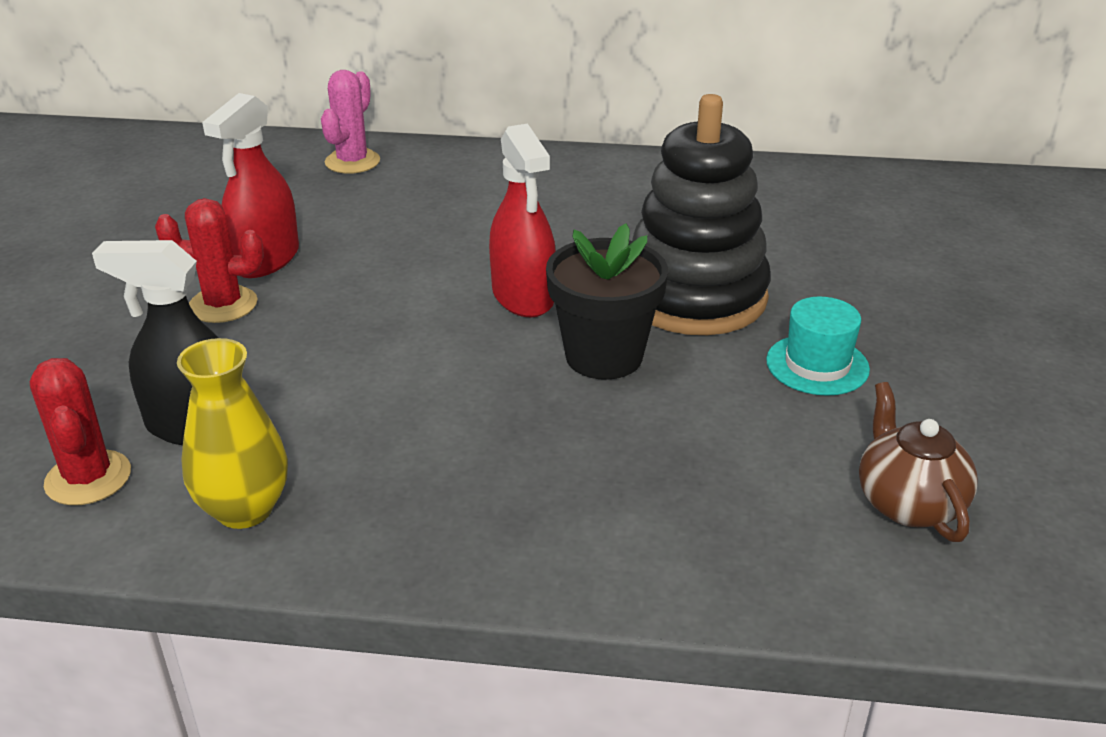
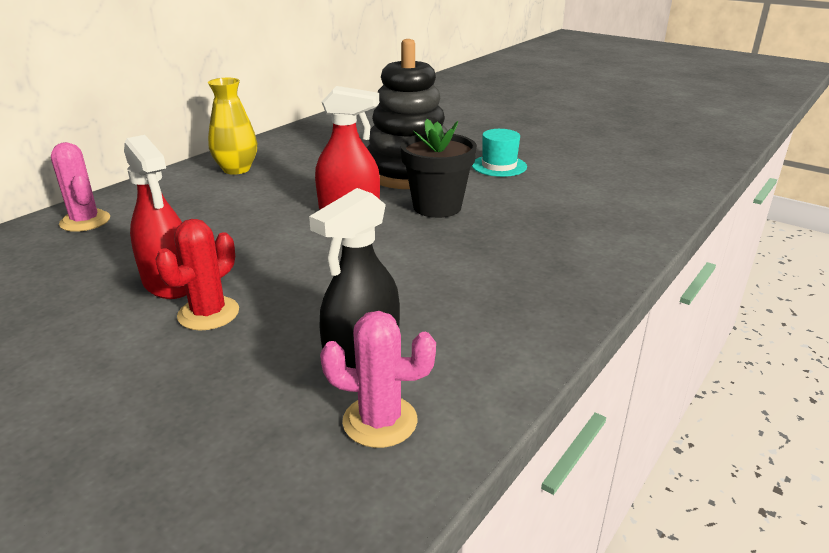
camera: 60 degrees left, 5 degrees down
red cactus [30,358,131,505] -> pink cactus [320,311,436,448]
yellow vase [177,338,288,529] -> yellow vase moved to [208,78,257,175]
brown teapot [859,382,978,542] -> none

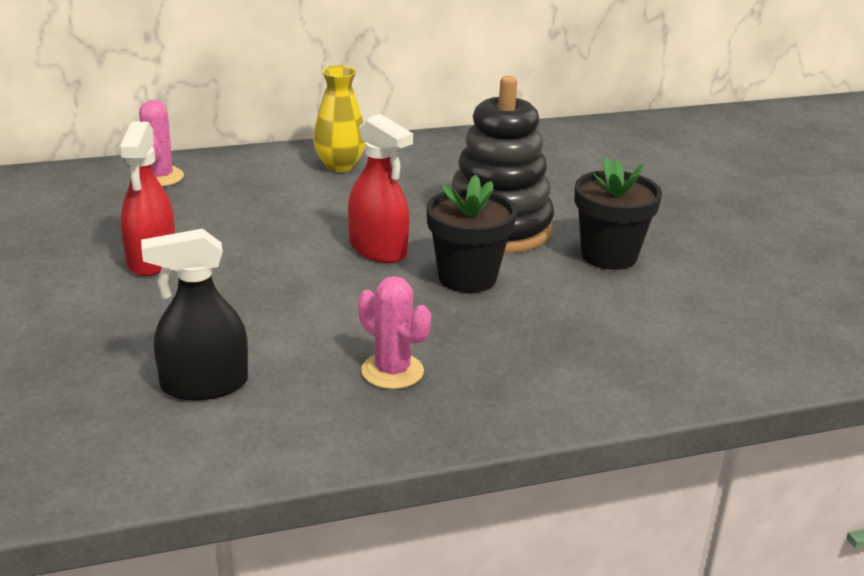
camera: 35 degrees right, 0 degrees up
red cactus [155,219,239,330] -> none
pink cactus [320,311,436,448] -> pink cactus moved to [358,276,431,389]
turquoise hat [472,129,527,177] -> black flower pot [574,157,662,270]

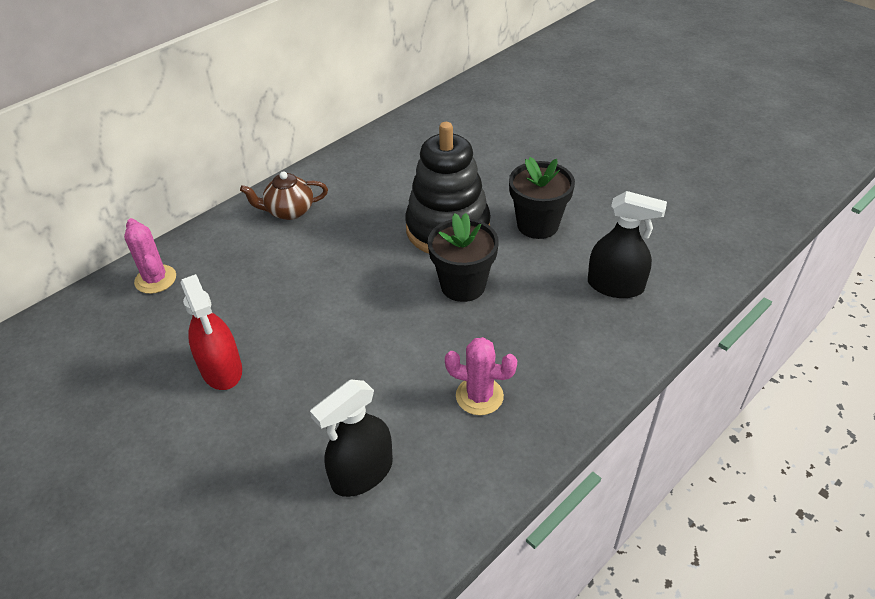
camera: 25 degrees left, 15 degrees up
yellow vase [313,65,365,172] -> brown teapot [240,171,328,220]
red spray bottle [348,114,413,263] -> none
none -> black spray bottle [588,191,667,298]

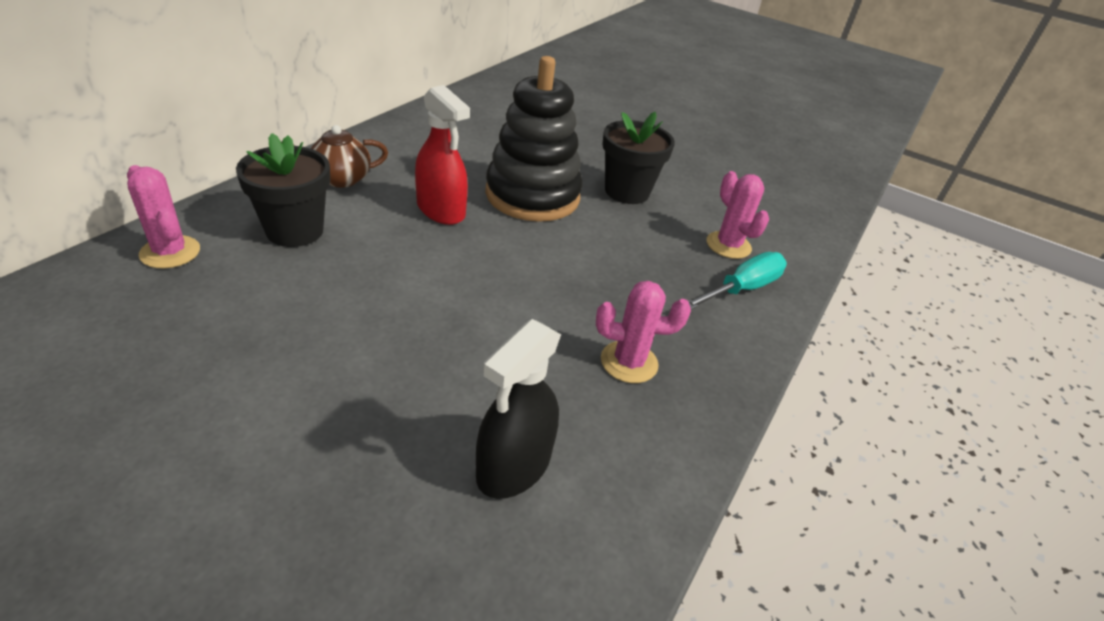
camera: 20 degrees left, 5 degrees down
red spray bottle [180,274,242,390] -> red spray bottle moved to [415,85,470,225]
black flower pot [428,213,499,302] -> black flower pot moved to [236,133,330,247]
black spray bottle [588,191,667,298] -> pink cactus [707,171,769,259]
none -> turquoise screwdriver [688,252,787,309]

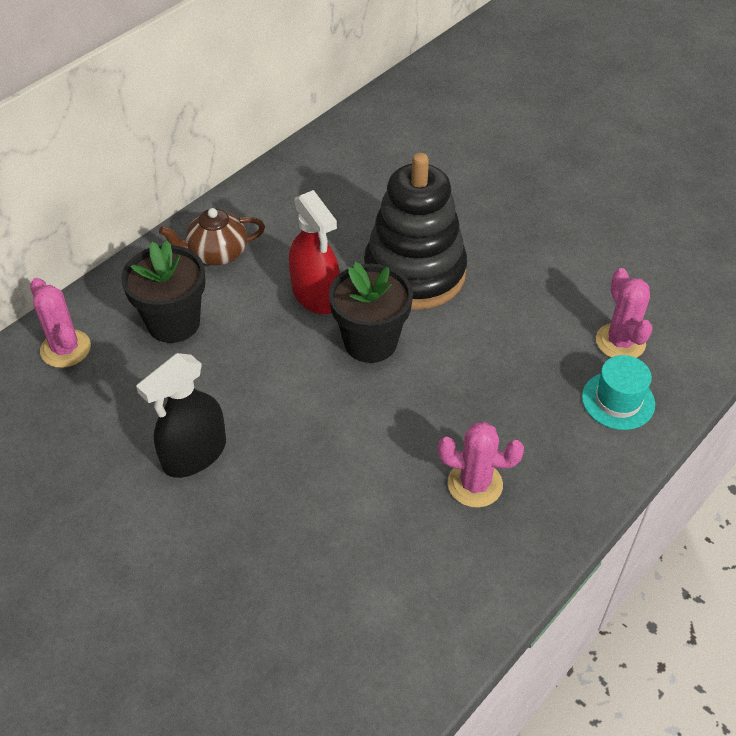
camera: 15 degrees right, 10 degrees up
black spray bottle [476,319,561,499] -> black spray bottle moved to [136,353,226,478]
black flower pot [602,112,675,204] -> black flower pot moved to [329,262,413,363]
turquoise screwdriver [688,252,787,309] -> turquoise hat [582,355,655,430]

